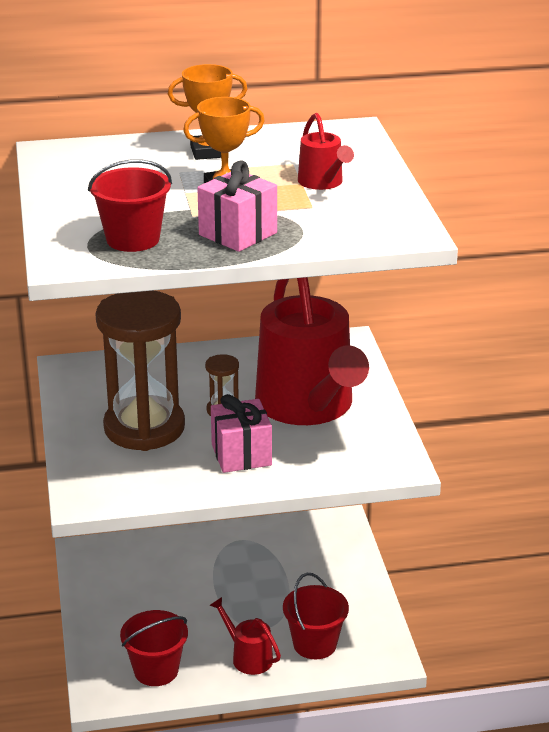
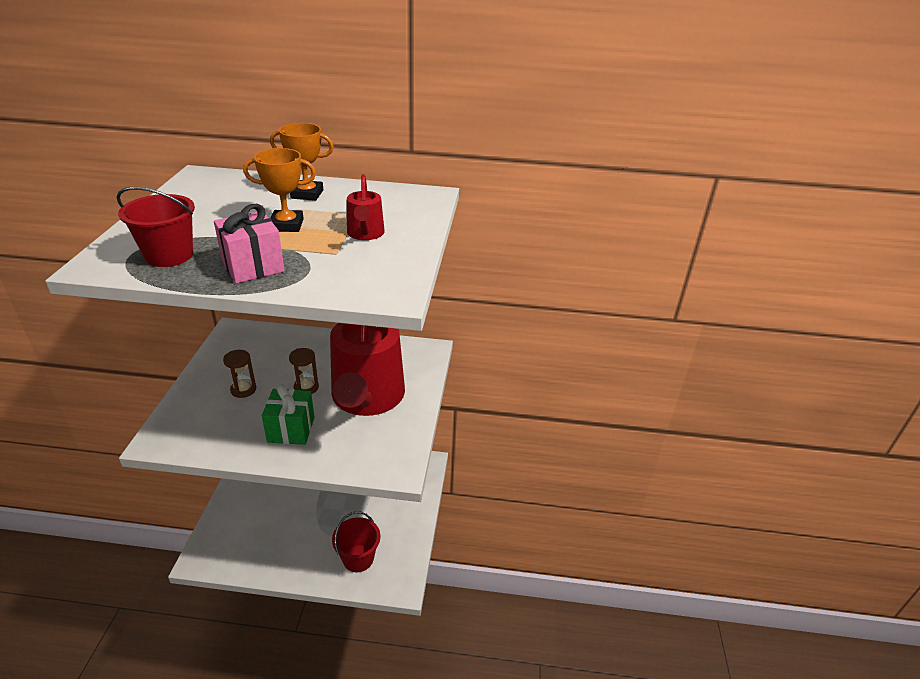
camera: 15 degrees right, 5 degrees up
brown hourglass [95,291,185,451] -> brown hourglass [223,350,256,398], size x0.42
red bucket [120,610,188,686] -> none
red watering can [210,597,281,675] -> none
pink gift [211,394,272,473] -> green gift [262,384,314,445]

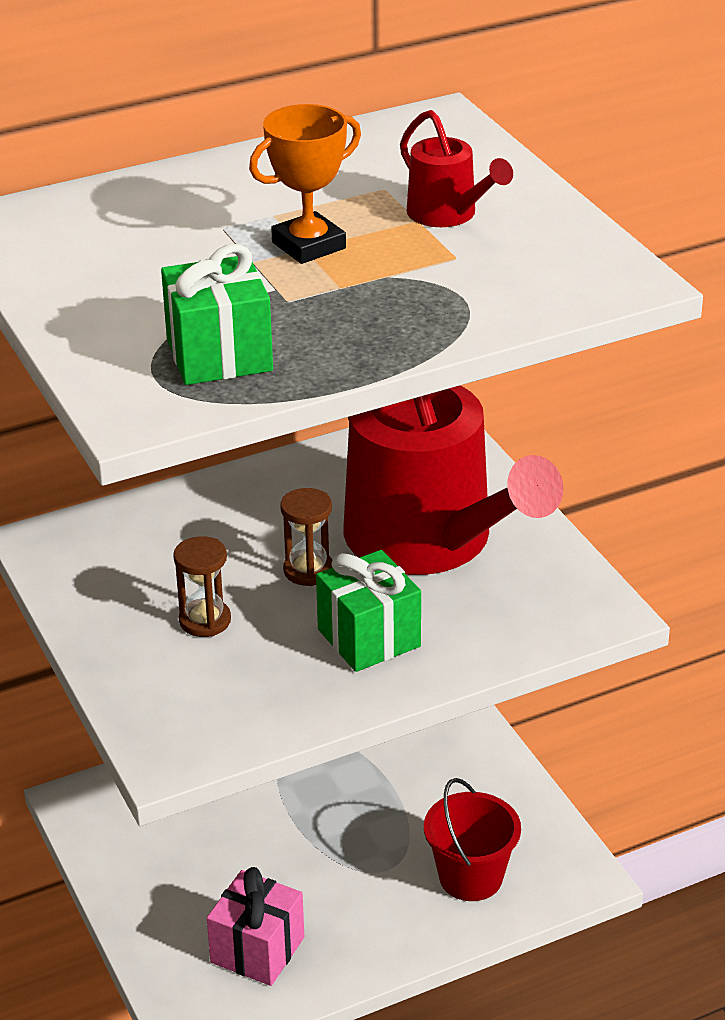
camera: 30 degrees left, 0 degrees up
red bucket [116,187,195,267] -> green gift [161,244,273,385]
pink gift [214,204,285,284] -> pink gift moved to [207,867,304,986]
orange trophy [270,123,334,201] -> none

